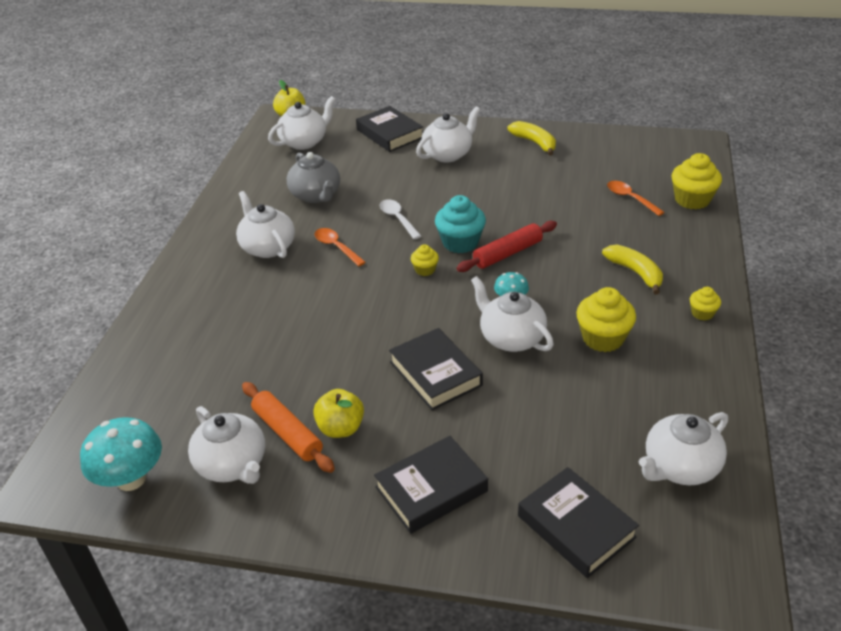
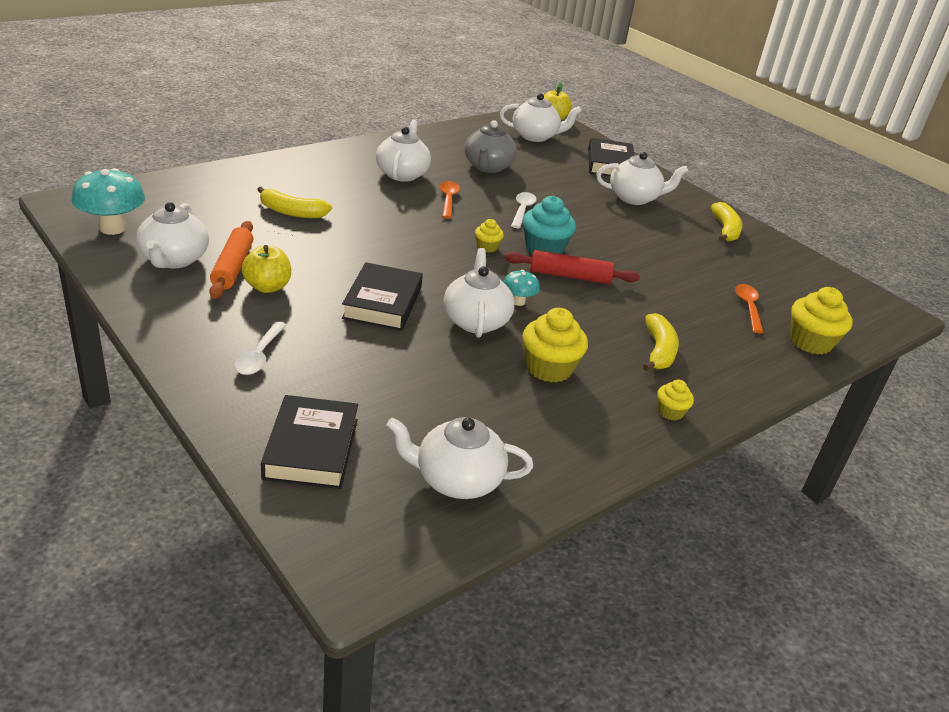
camera: 35 degrees right, 5 degrees down
black book [374,436,488,534] -> white spoon [234,322,286,375]
none -> yellow banana [257,186,332,218]

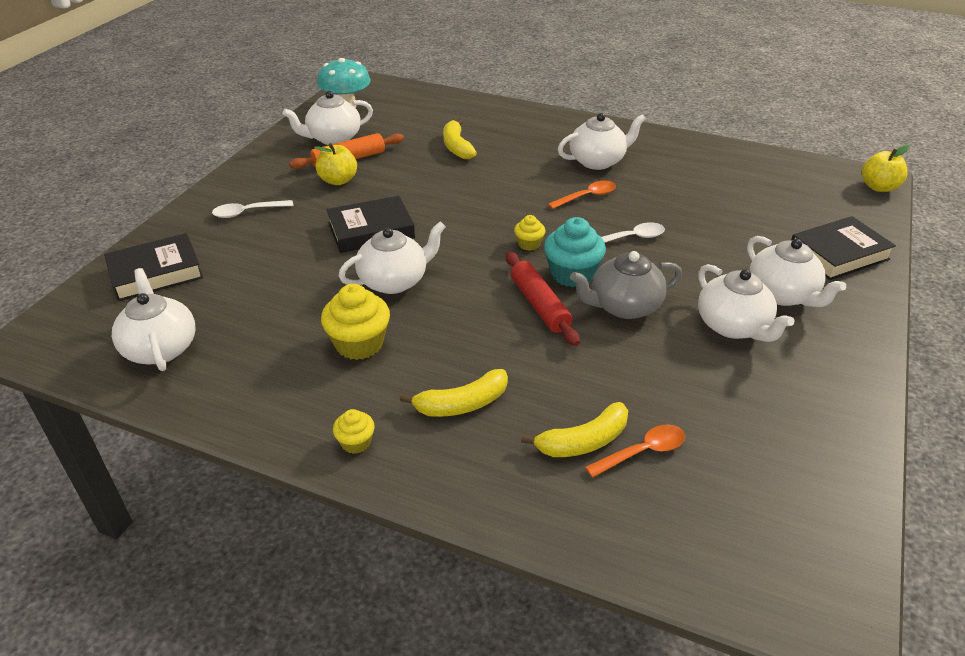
camera: 65 degrees right, 5 degrees up
grey teapot [464,120,517,173] -> grey teapot moved to [570,251,682,319]
white teapot [500,93,582,142] -> white teapot moved to [698,264,794,342]
turquoise mushroom [504,270,540,306] -> none
yellow banana [711,202,743,242] -> yellow banana moved to [521,402,628,457]
yellow cupcake [790,287,853,355] -> none

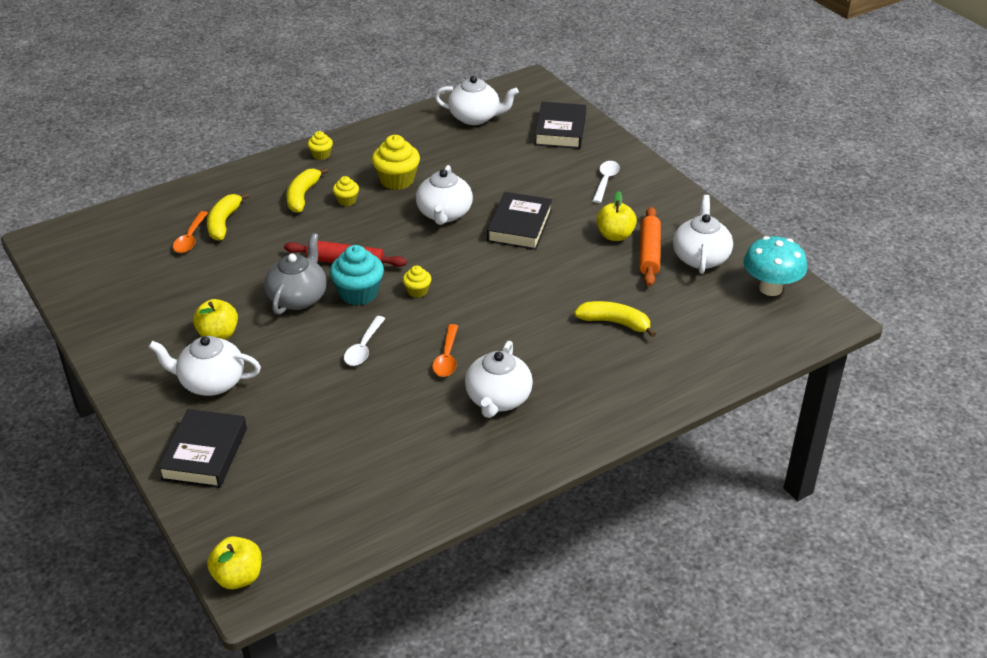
camera: 125 degrees right, 0 degrees up
white teapot [698,264,794,342] -> yellow apple [193,299,238,340]
none -> yellow cupcake [333,176,359,206]

